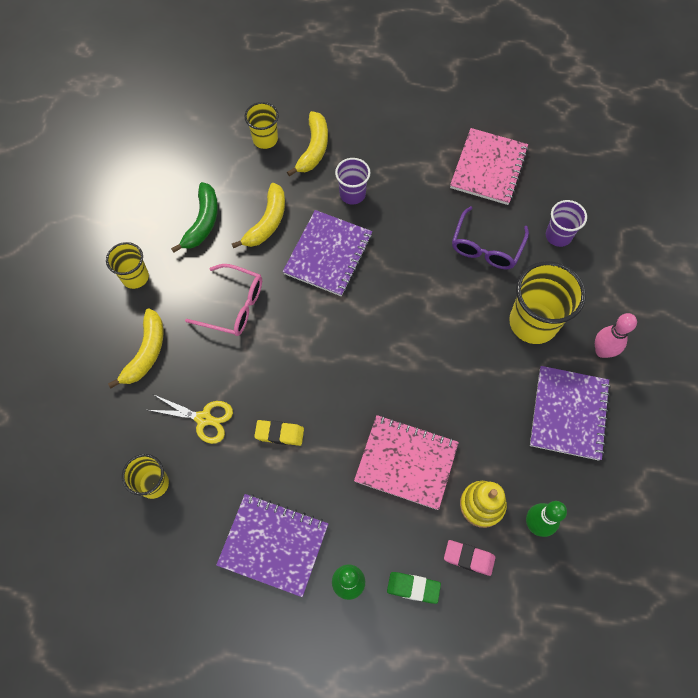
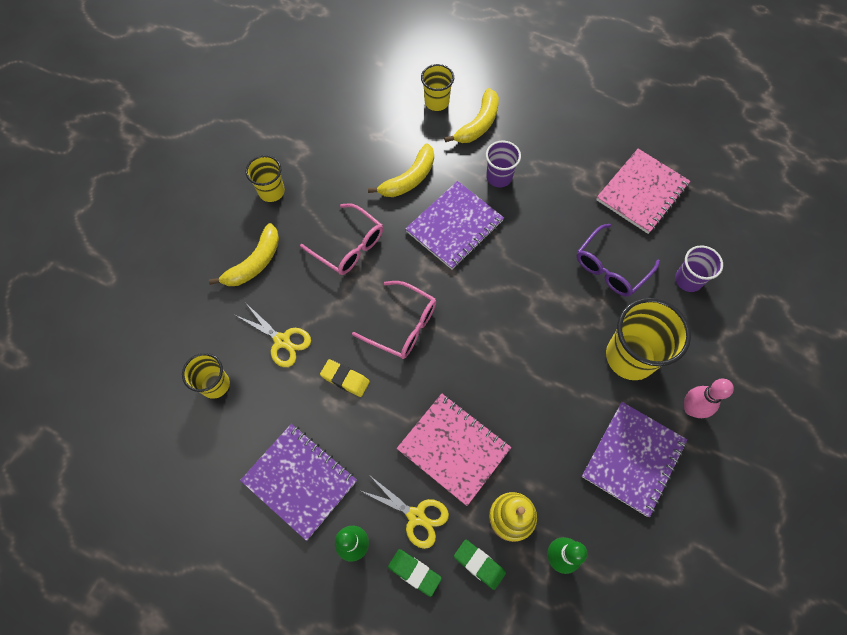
camera: 20 degrees right, 0 degrees up
green banana [171,182,218,253] -> none
pink eraser [444,540,495,576] -> green eraser [454,540,506,590]
none -> pink glasses [352,281,436,359]
none -> yellow scissors [359,475,449,549]

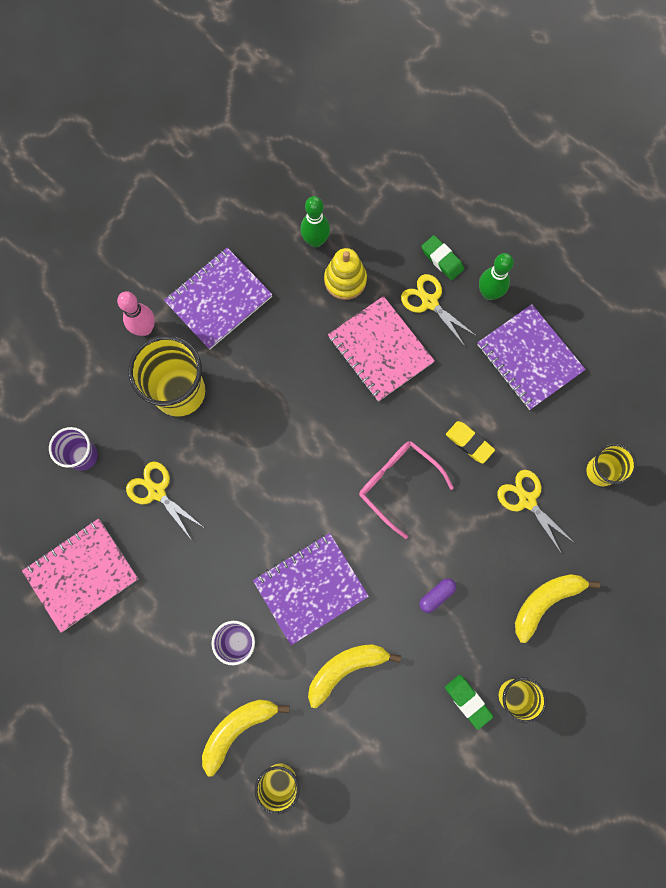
camera: 165 degrees left, 10 degrees up
pink glasses [300,203,383,275] -> purple capsule [419,578,456,613]
green eraser [454,540,506,590] -> green eraser moved to [445,675,493,730]
purple glasses [577,224,660,297] -> yellow scissors [126,462,203,539]

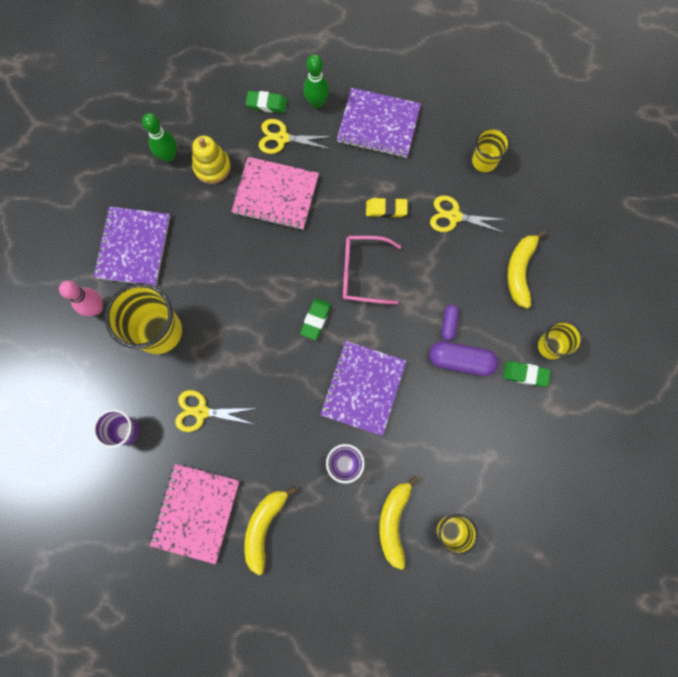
camera: 40 degrees left, 0 degrees up
yellow banana [308,644,401,708] -> yellow banana moved to [244,486,297,575]
none -> green eraser [300,298,331,340]
none -> purple capsule [429,341,499,376]

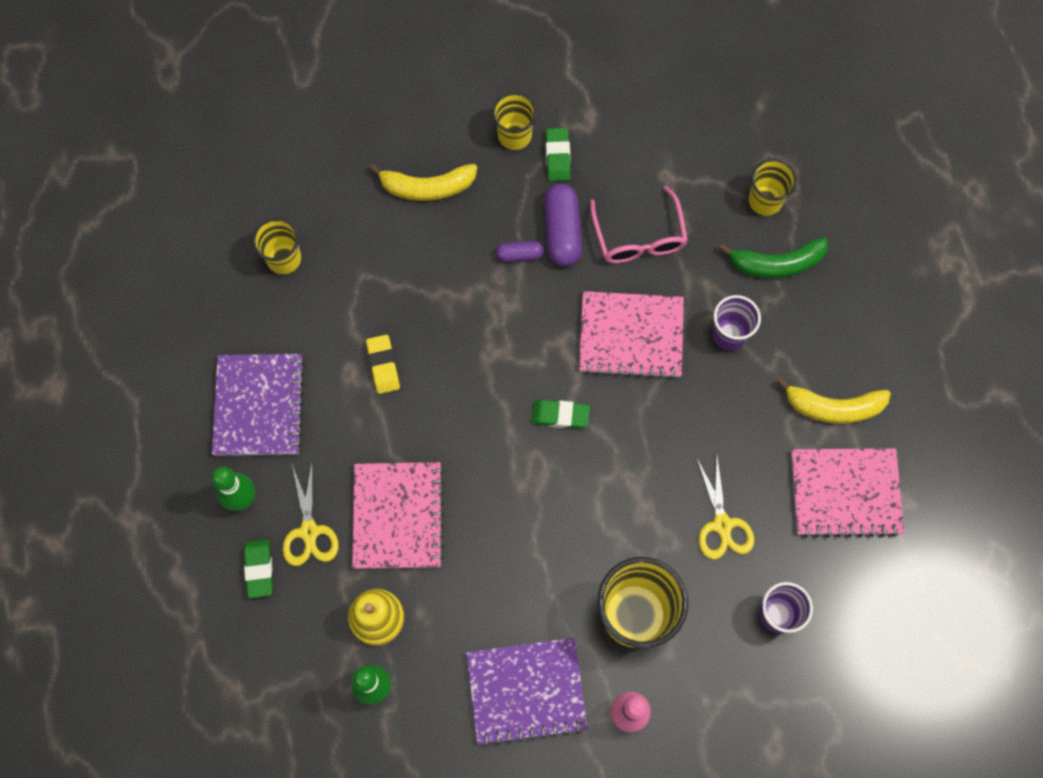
camera: 105 degrees left, 5 degrees down
purple notebook [320,341,406,436] -> pink notebook [579,291,684,379]
pink glasses [343,236,401,304] -> pink glasses moved to [590,186,688,263]
yellow banana [379,476,420,570] -> green banana [719,237,828,278]
yellow scissors [430,195,506,233] -> none

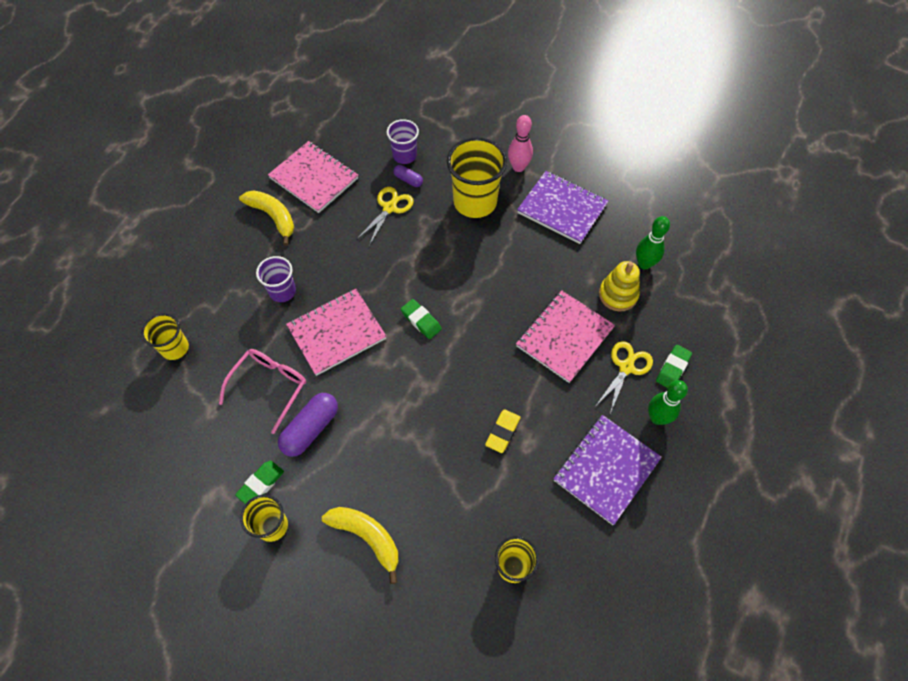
camera: 140 degrees left, 10 degrees down
purple capsule [496,241,544,262] -> purple capsule moved to [393,165,423,187]
pink notebook [579,291,684,379] -> pink notebook turned 75 degrees counterclockwise [286,289,387,376]
green banana [719,237,828,278] -> none

